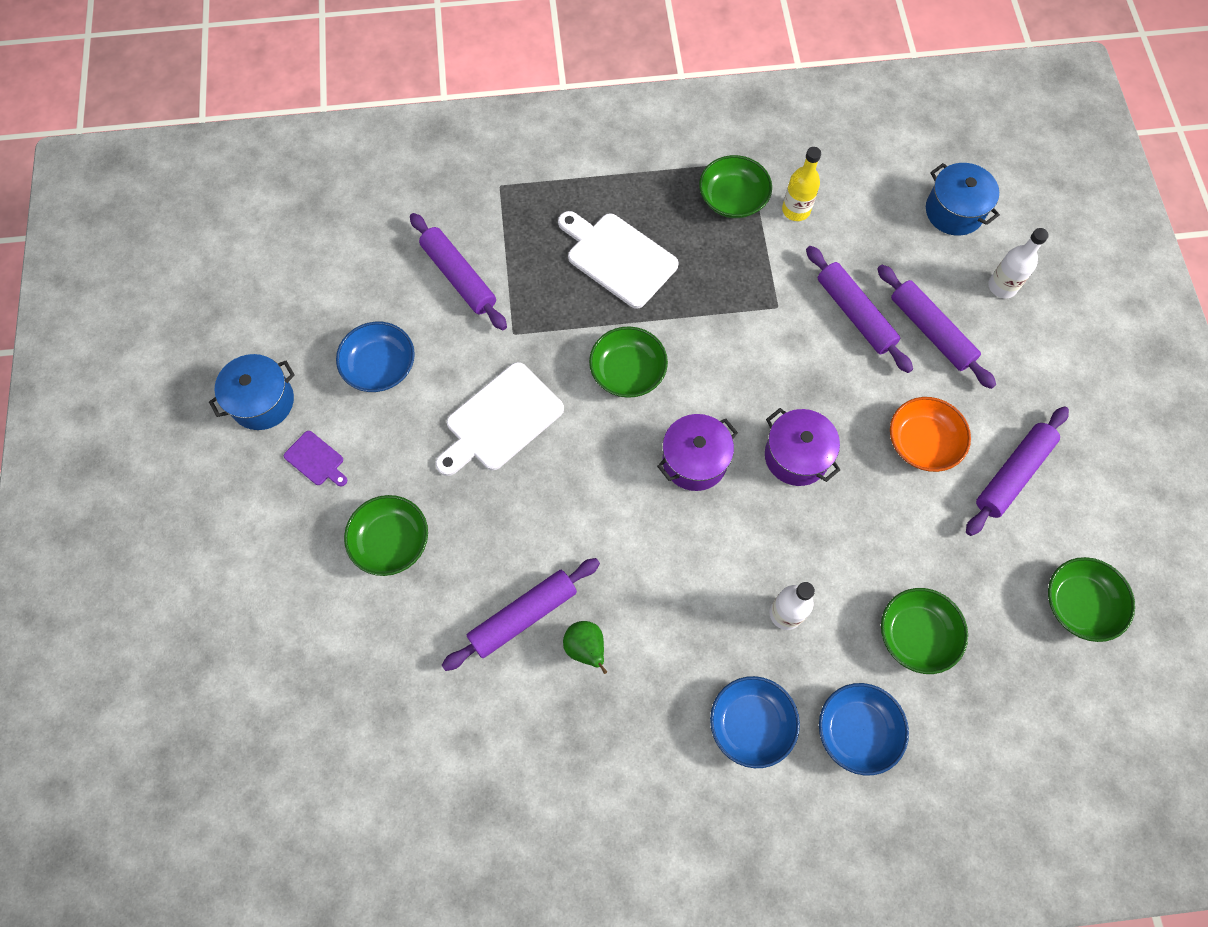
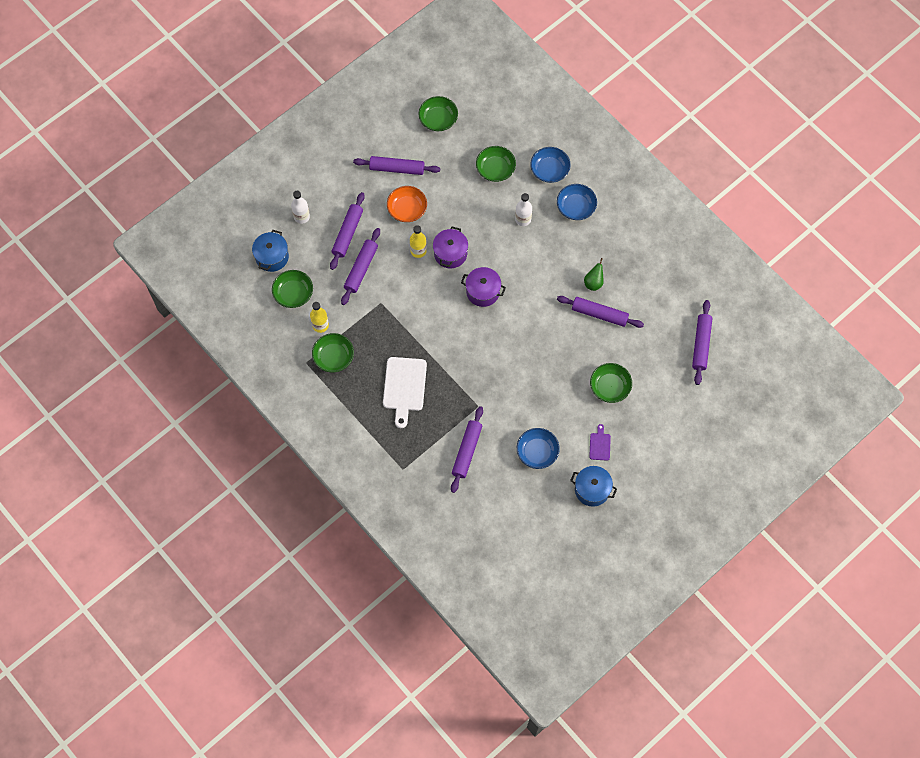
camera: 125 degrees left, 0 degrees up
white cutting board [435,362,564,476] -> none
green bowl [589,326,668,398] -> green bowl moved to [272,270,313,308]
none -> yellow bottle [410,225,427,258]
none -> purple rolling pin [692,300,712,385]

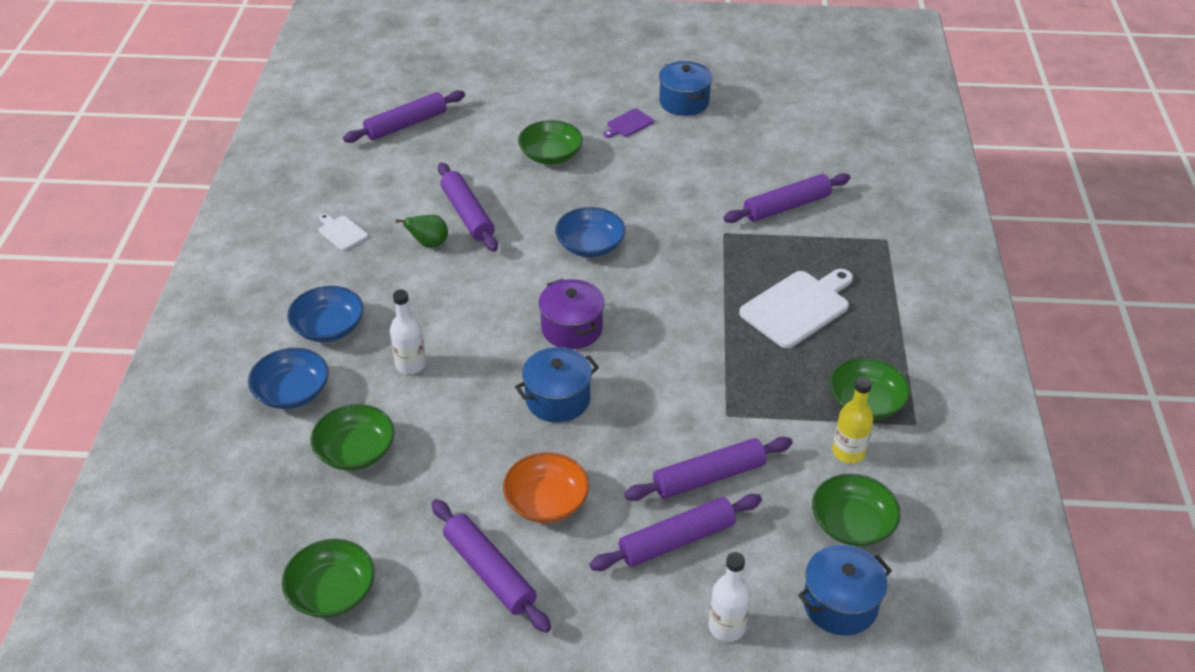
camera: 135 degrees left, 25 degrees down
yellow bottle [410,225,427,258] -> none
purple pot [433,227,468,268] -> blue pot [515,347,599,423]
blue bowl [517,428,560,469] -> blue bowl moved to [555,207,626,257]
none -> white cutting board [319,213,368,251]

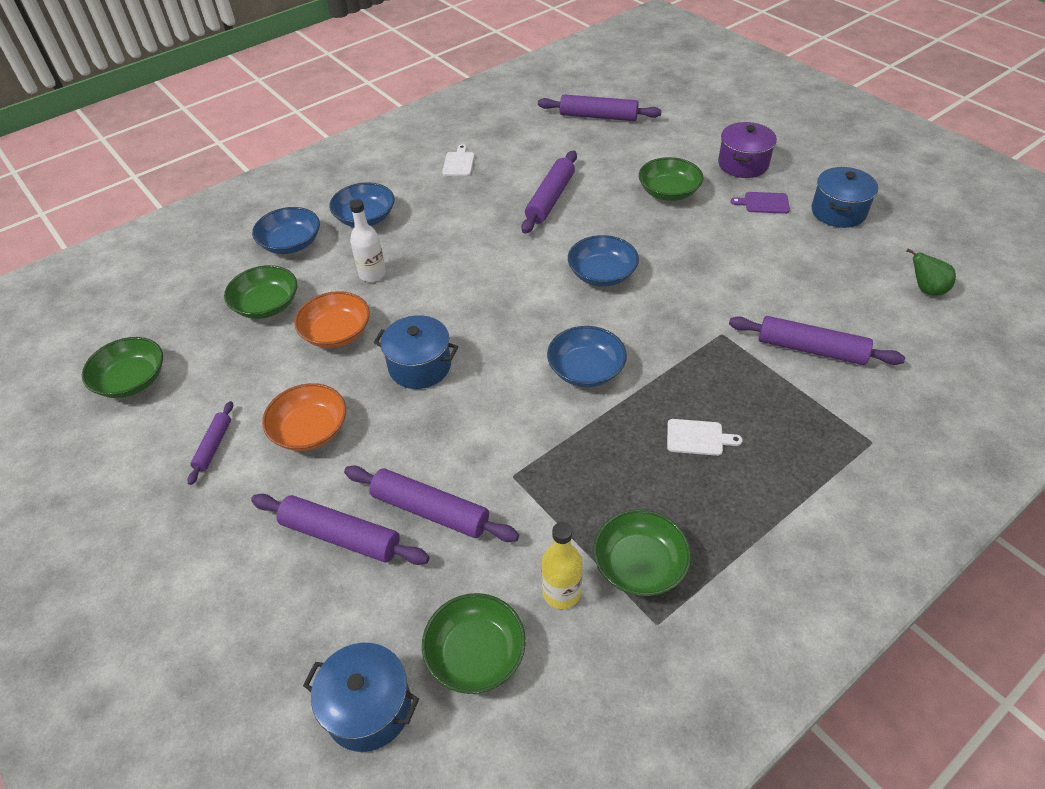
camera: 50 degrees right, 5 degrees up
green pear [395,215,448,248] -> green pear moved to [906,248,956,296]
purple rolling pin [431,499,551,633] -> purple rolling pin [188,401,233,485], size x0.56
purple pot [538,279,605,349] -> purple pot moved to [718,122,777,178]
white bottle [709,552,751,642] -> none
white cutting board [739,269,853,348] -> white cutting board [667,419,743,456], size x0.50
none -> orange bowl [294,291,370,348]
none -> blue bowl [547,326,627,387]

